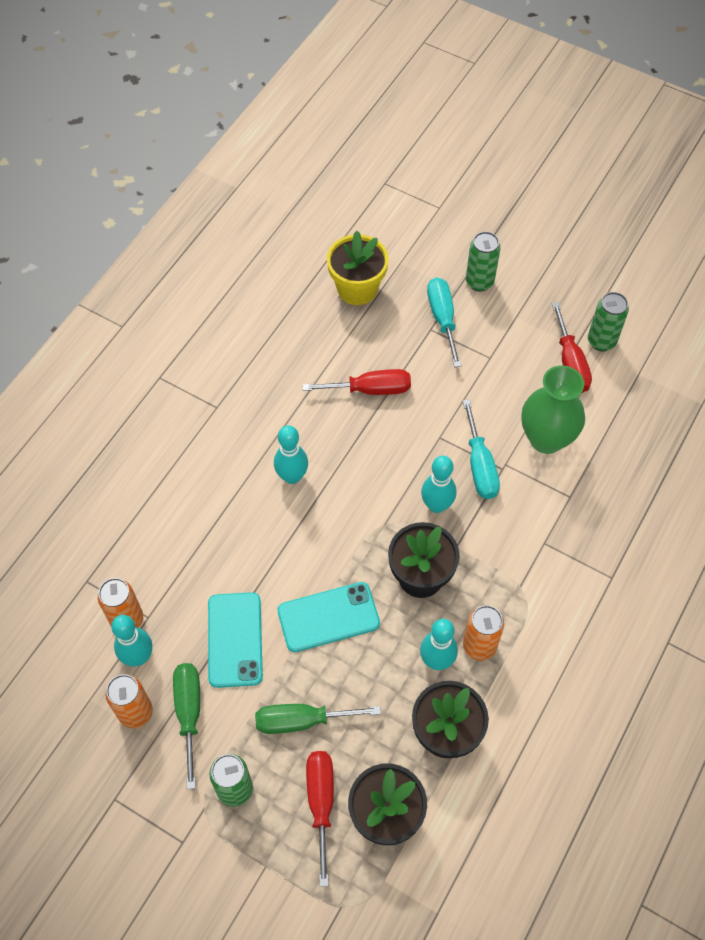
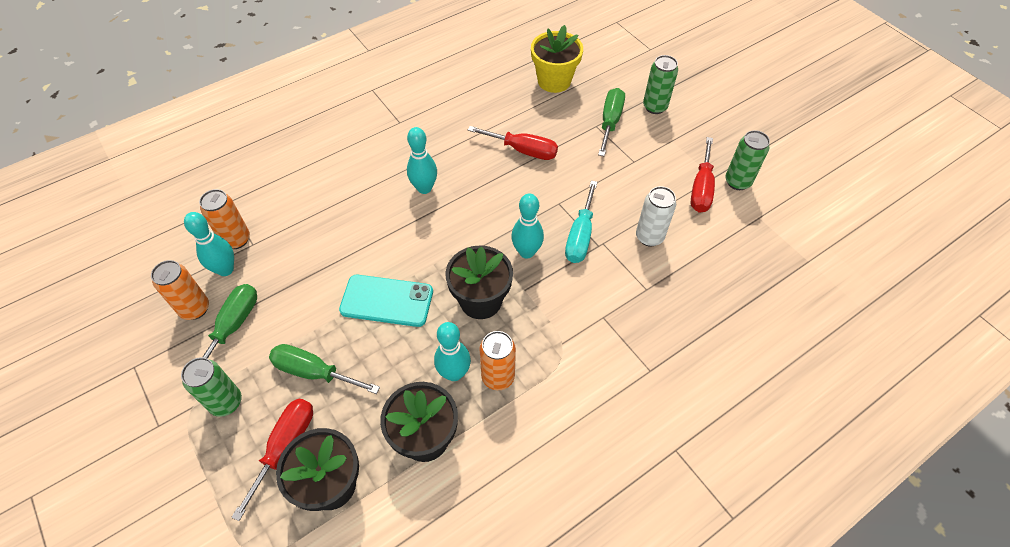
camera: 25 degrees right, 5 degrees down
turquoise phone [208,592,263,688] -> none
turquoise screwdriver [427,278,462,367] -> green screwdriver [598,88,625,156]
green vase [521,365,585,454] -> white can [636,186,676,247]

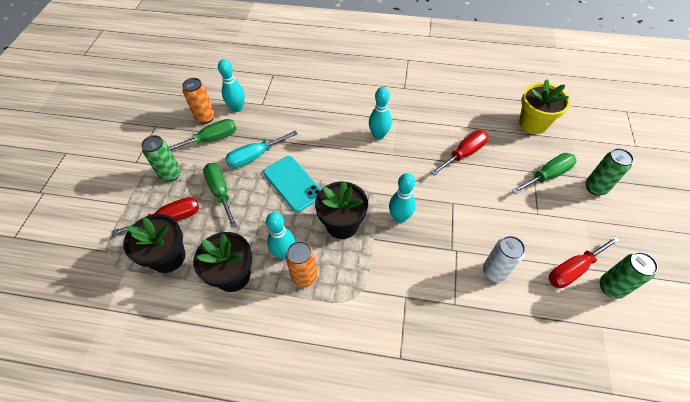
camera: 45 degrees right, 0 degrees up
orange can [199,189,250,249] -> none
red screwdriver [468,126,558,160] -> red screwdriver turned 105 degrees counterclockwise [431,130,488,176]
turquoise screwdriver [565,180,597,263] -> turquoise screwdriver moved to [225,131,298,168]

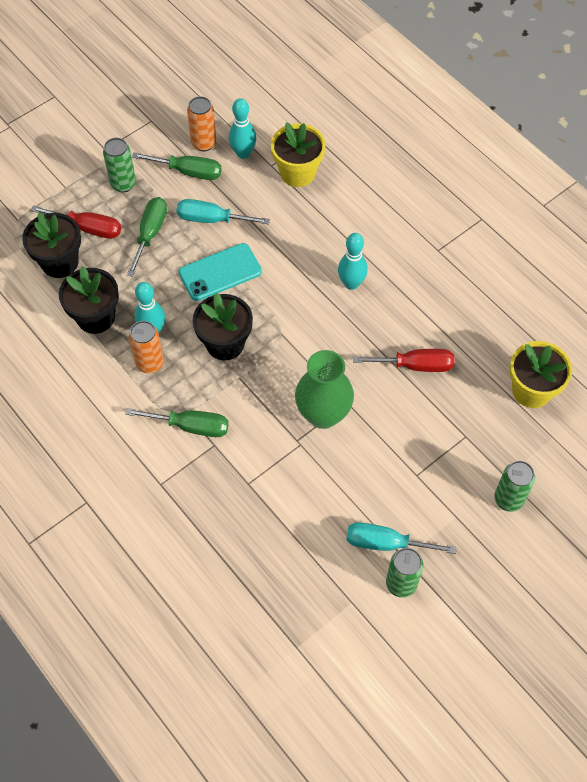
camera: 40 degrees right, 5 degrees up
turquoise phone [263,156,321,212] -> turquoise phone turned 60 degrees clockwise [179,243,262,301]
turquoise bowling pin [389,173,416,223] -> none
white can [483,236,525,282] -> none
green screwdriver [511,153,576,194] -> green screwdriver moved to [125,408,229,437]
red screwdriver [549,236,620,288] -> turquoise screwdriver [346,522,457,554]
none -> yellow flower pot [271,122,326,187]
none -> green vase [295,350,354,429]

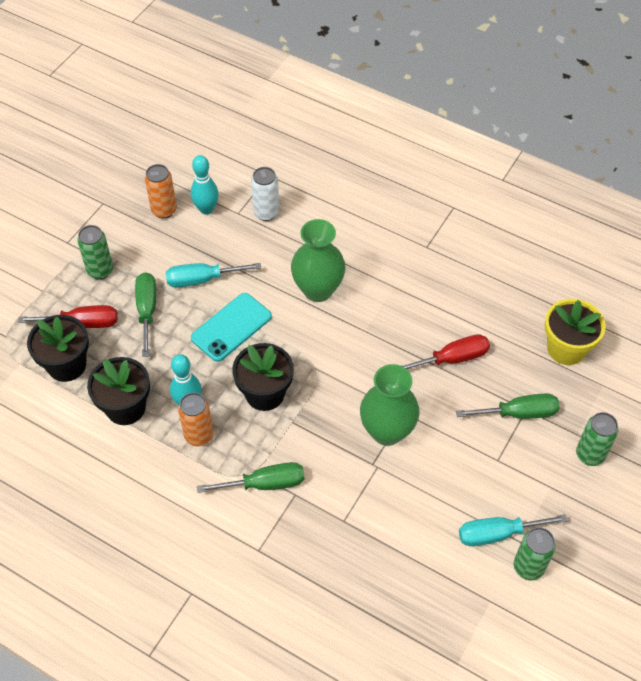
camera: 20 degrees left, 5 degrees down
green screwdriver [132,152,222,180] -> green screwdriver moved to [456,393,560,419]
yellow flower pot [271,122,326,187] -> white can [251,167,279,221]
turquoise bowling pin [338,233,368,290] -> none
none -> green vase [291,219,346,302]

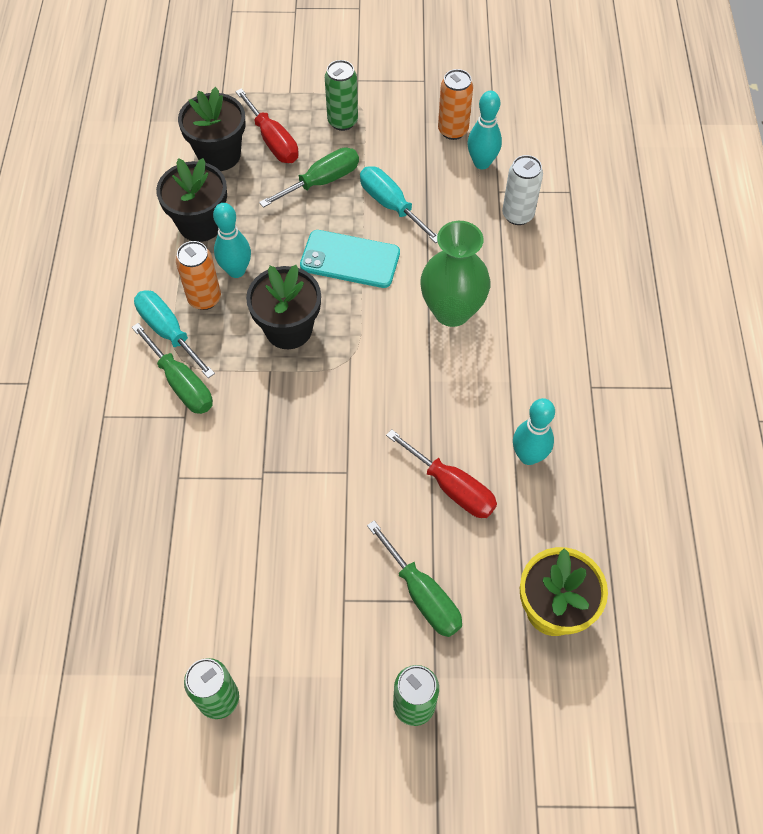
camera: 60 degrees right, 5 degrees up
green vase [360,364,420,446] -> none
turquoise screwdriver [459,514,568,546] -> turquoise screwdriver moved to [134,290,215,378]
none -> turquoise bowling pin [513,398,555,465]

